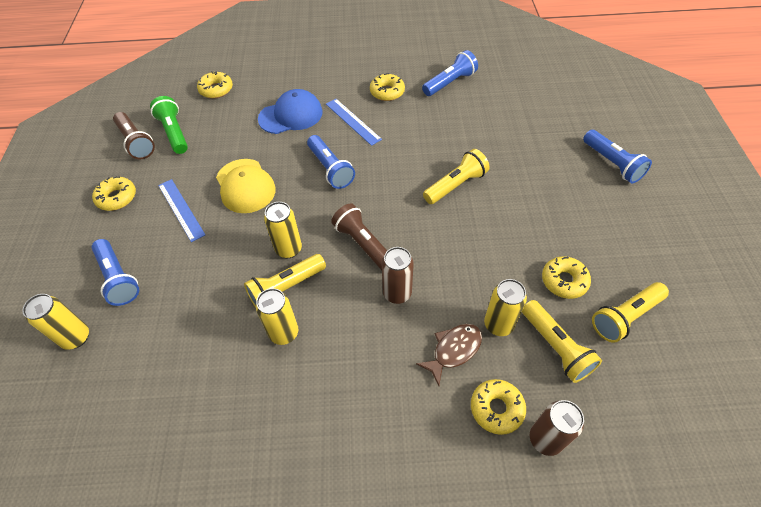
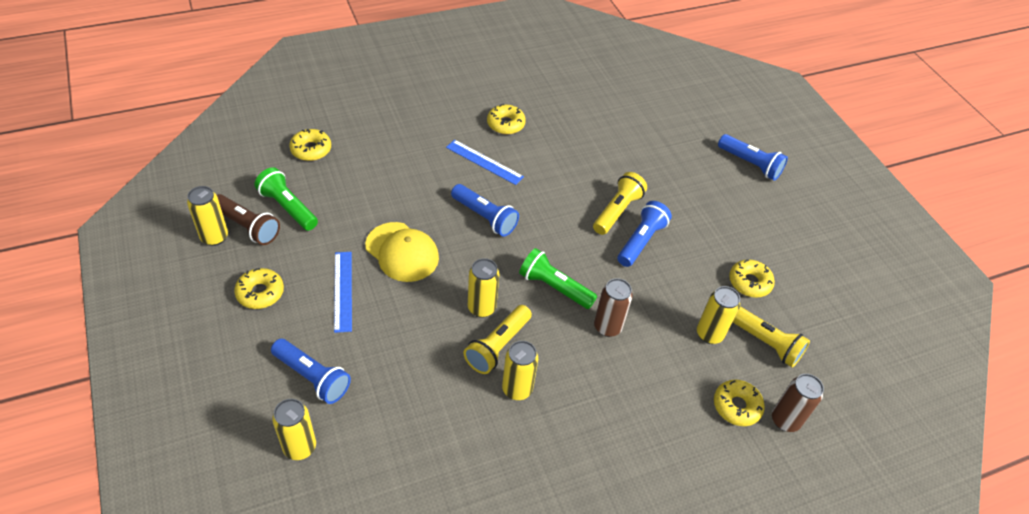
camera: 25 degrees left, 5 degrees down
blue ruler [158,179,205,242] -> blue ruler turned 45 degrees clockwise [334,252,352,333]
blue cap [258,89,323,134] -> none
brown flashlight [331,203,387,270] -> green flashlight [519,248,597,309]
brown fish [416,324,482,386] -> none
blue flashlight [422,50,478,96] -> blue flashlight moved to [617,201,672,267]
yellow flashlight [592,282,669,343] -> none
none -> yellow can [187,186,228,246]

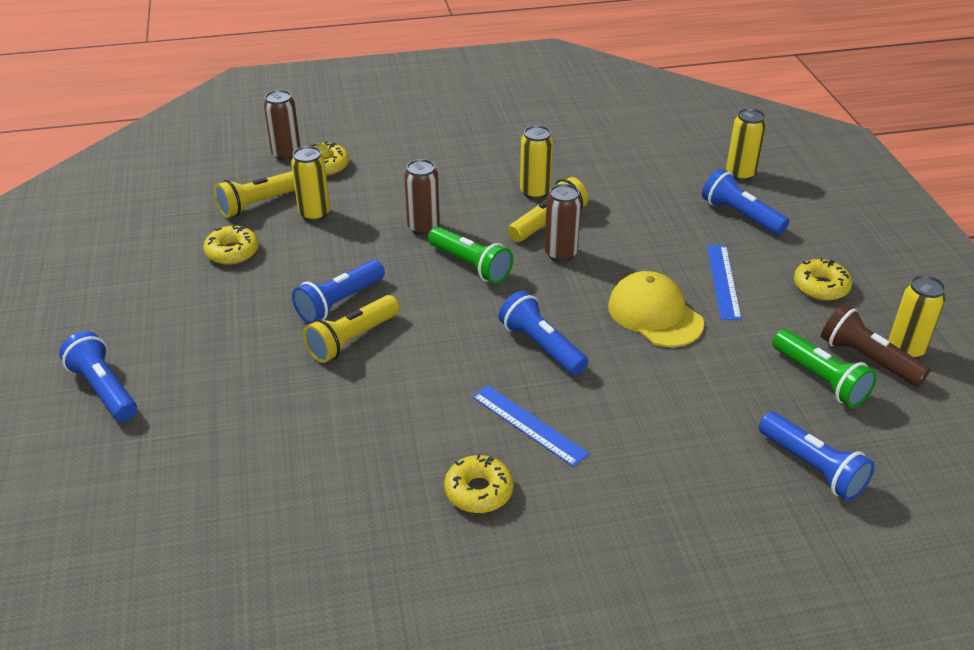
camera: 165 degrees left, 10 degrees down
yellow donut [289,129,331,161] -> blue flashlight [759,412,875,501]
yellow can [468,258,500,318] -> brown can [545,184,581,262]
yellow flashlight [733,306,810,368] -> yellow flashlight turned 90 degrees counterclockwise [214,171,295,218]

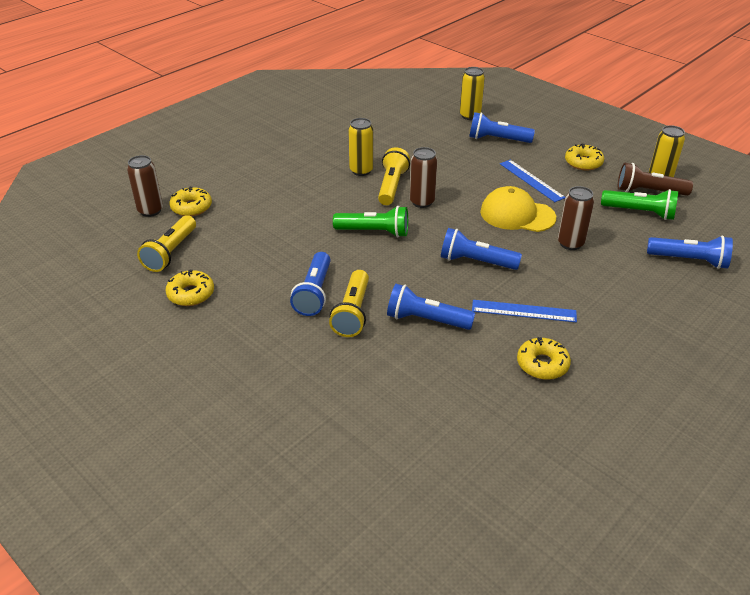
camera: 35 degrees left, 0 degrees up
blue flashlight [59,331,137,422] -> blue flashlight moved to [387,284,475,330]
yellow can [291,146,330,222] -> none
brown can [404,159,440,236] -> brown can moved to [558,186,594,250]

